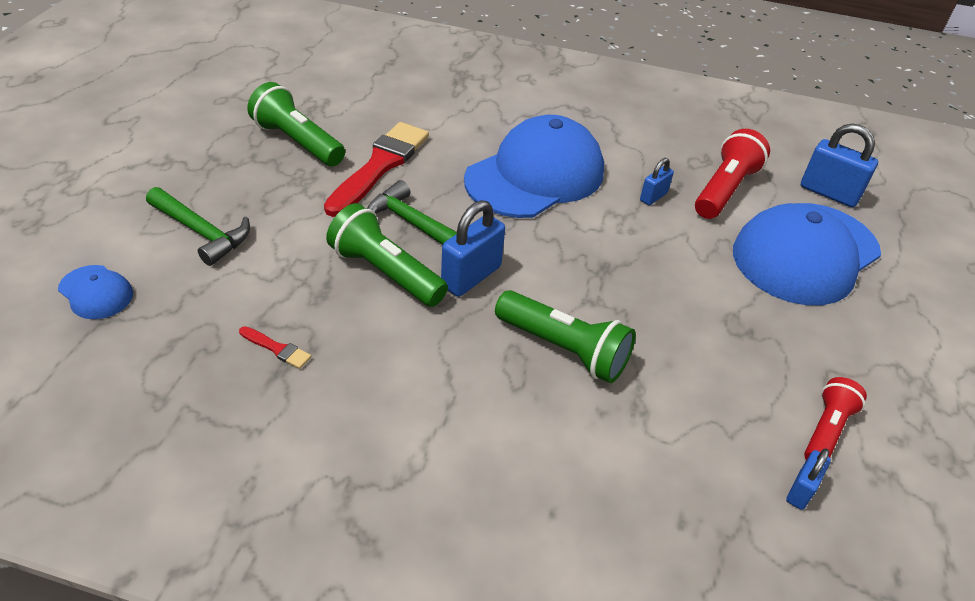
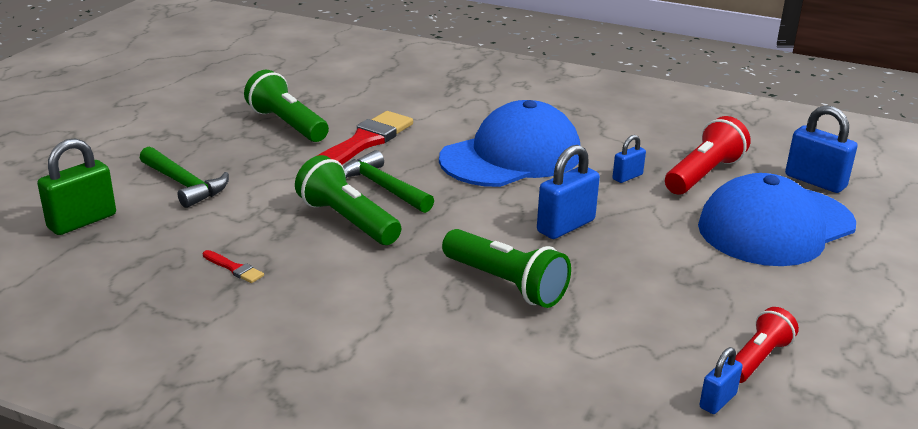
camera: 10 degrees right, 15 degrees down
blue cap [58,265,133,319] -> green padlock [37,138,116,235]
blue padlock [441,200,505,297] -> blue padlock moved to [537,145,600,239]

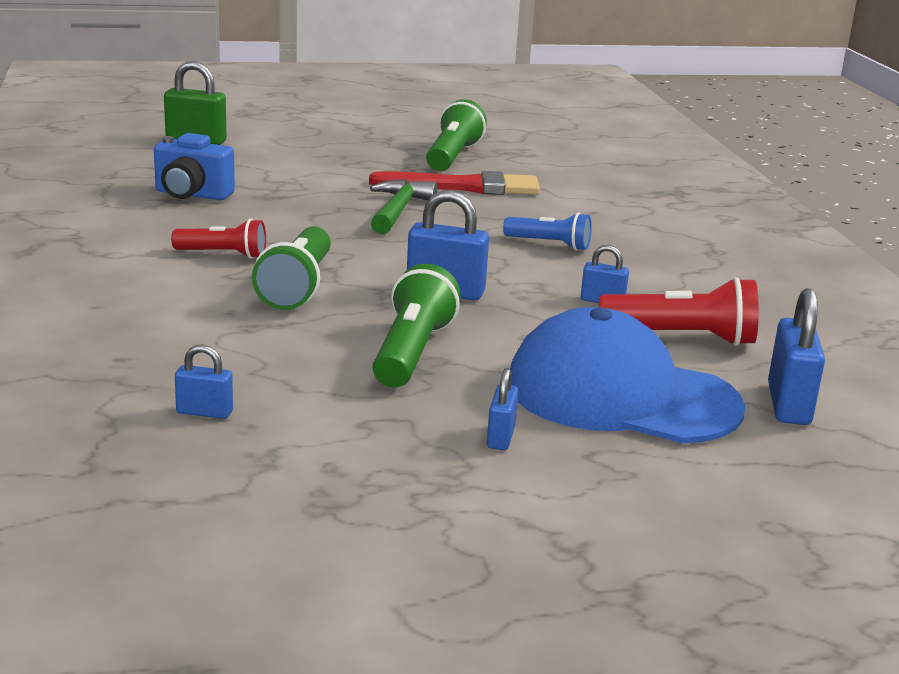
camera: 55 degrees right, 5 degrees down
green hammer [140,147,229,208] -> none
red brush [203,250,264,283] -> blue camera [154,133,235,200]
green flashlight [295,155,401,245] -> green flashlight moved to [373,264,461,388]
blue cap [439,100,581,187] -> blue flashlight [503,212,592,251]
red flashlight [735,307,799,383] -> red flashlight moved to [171,219,266,259]
none -> blue padlock [487,368,518,450]

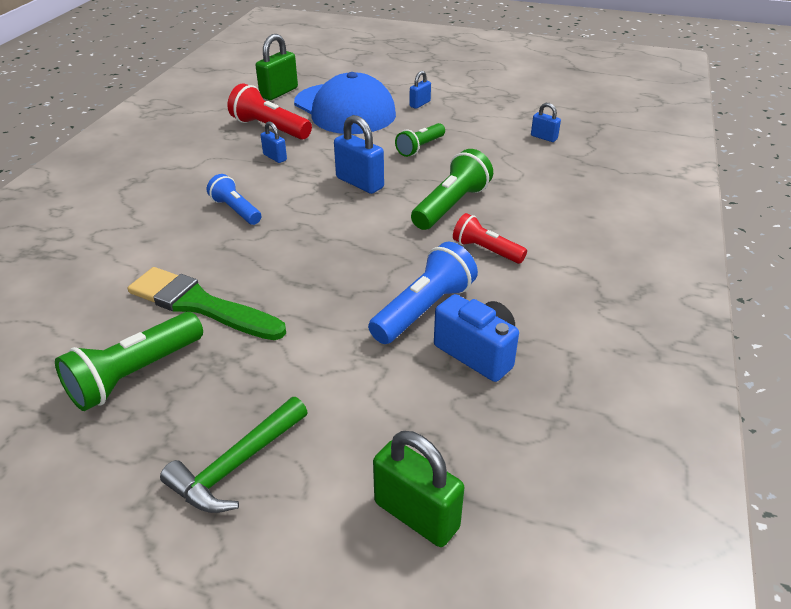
camera: 150 degrees left, 15 degrees up
red brush [369,171,540,195] -> green brush [128,267,286,340]
green hammer [370,179,437,234] -> green hammer moved to [160,397,308,513]
green flashlight [373,264,461,388] -> green flashlight [395,123,445,157], size x0.65
blue padlock [768,288,825,425] -> green padlock [255,34,298,100]
none -> blue flashlight [368,241,478,344]

